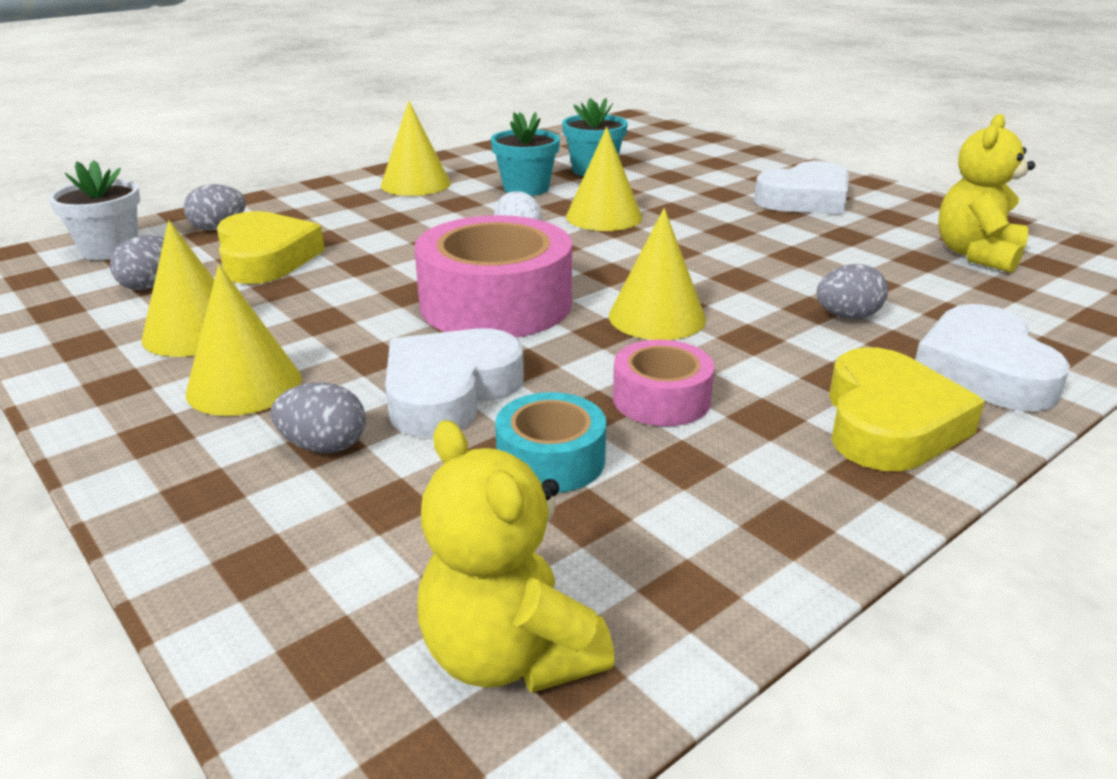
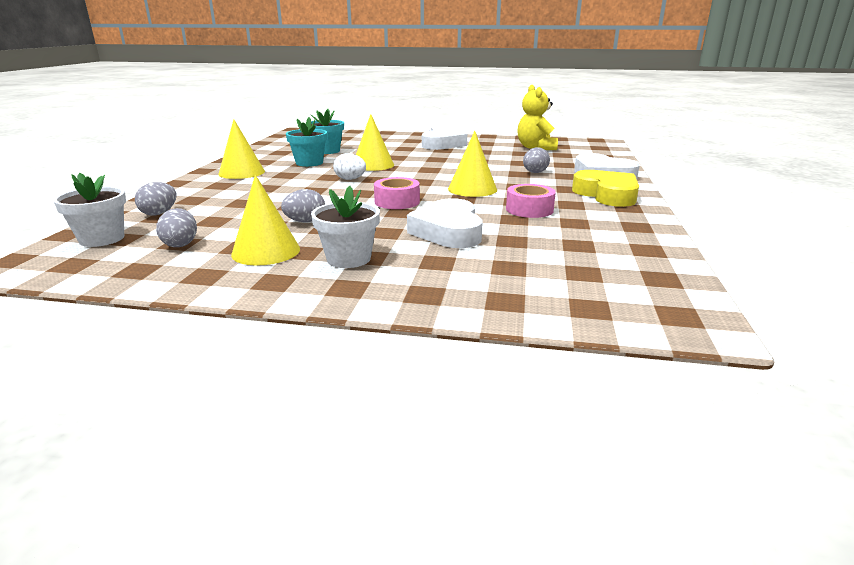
camera: 40 degrees left, 5 degrees down
yellow cone [186,265,302,416] -> white flower pot [311,186,380,268]
yellow heart [217,211,325,284] -> none
grey egg [271,382,366,453] -> grey egg moved to [281,189,325,222]
pink tape [414,215,572,337] -> pink tape [374,177,420,209], size x0.53
yellow teddy bear [418,420,615,693] -> none
turquoise tape [495,392,606,493] -> none

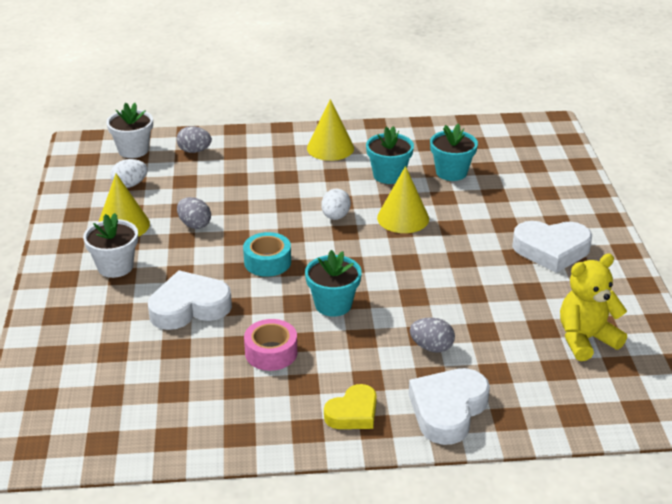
camera: 75 degrees right, 10 degrees up
grey egg [156,208,197,247] -> white egg [111,159,148,188]
pink tape [374,177,420,209] -> turquoise tape [243,232,291,277]
yellow cone [448,131,497,197] -> turquoise flower pot [305,250,362,317]
yellow heart [572,170,639,207] -> yellow heart [324,384,377,429], size x0.64

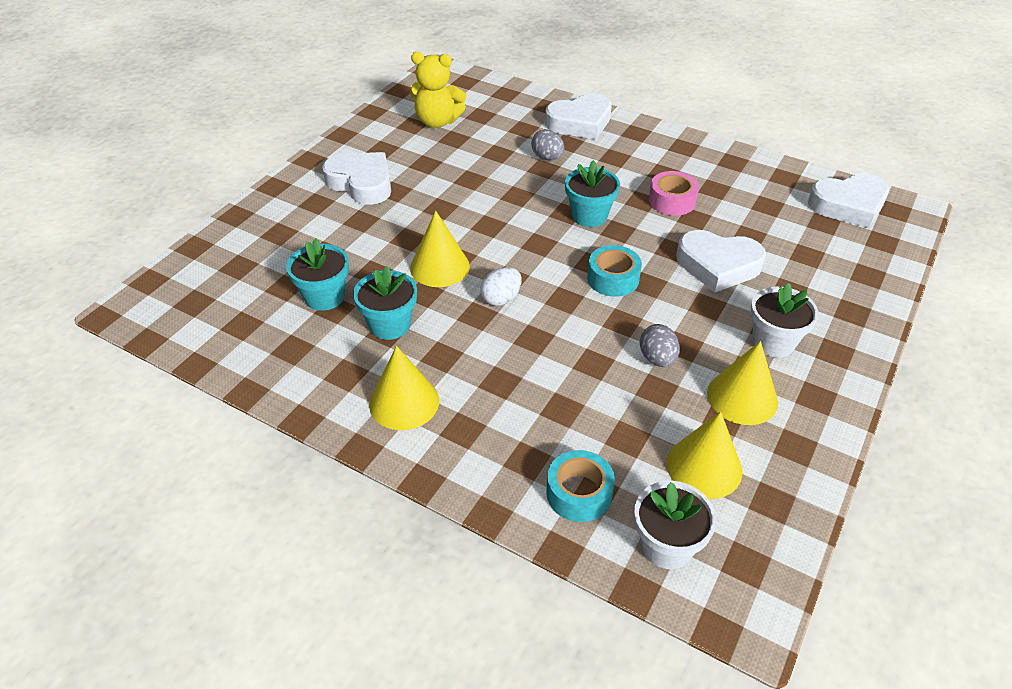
camera: 145 degrees left, 10 degrees up
white egg [111,159,148,188] -> yellow cone [667,411,742,499]
grey egg [176,126,212,153] -> turquoise tape [546,450,615,522]
yellow heart [324,384,377,429] -> none
none -> white heart [808,173,889,228]

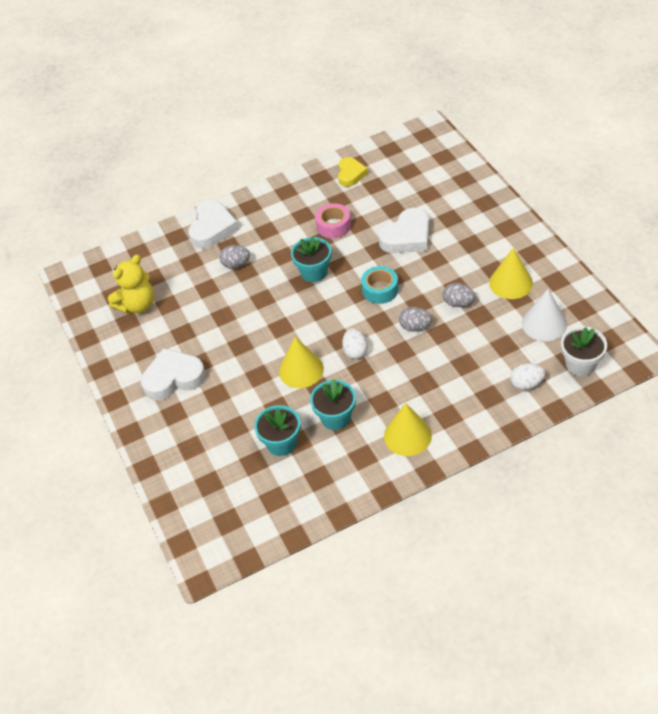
camera: 50 degrees left, 5 degrees up
turquoise tape [546,450,615,522] -> white egg [510,363,545,390]
yellow cone [667,411,742,499] -> white cone [522,289,567,341]
white flower pot [750,282,819,358] -> none
white heart [808,173,889,228] -> none
none -> yellow heart [338,157,368,187]
none -> grey egg [399,307,432,332]

